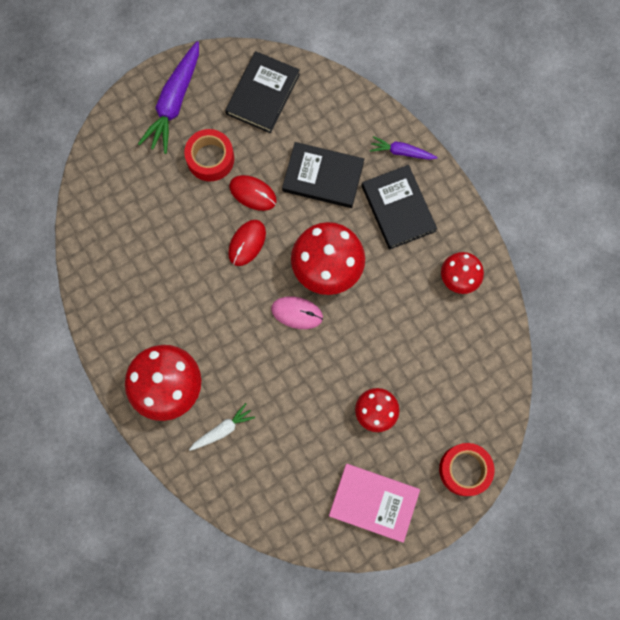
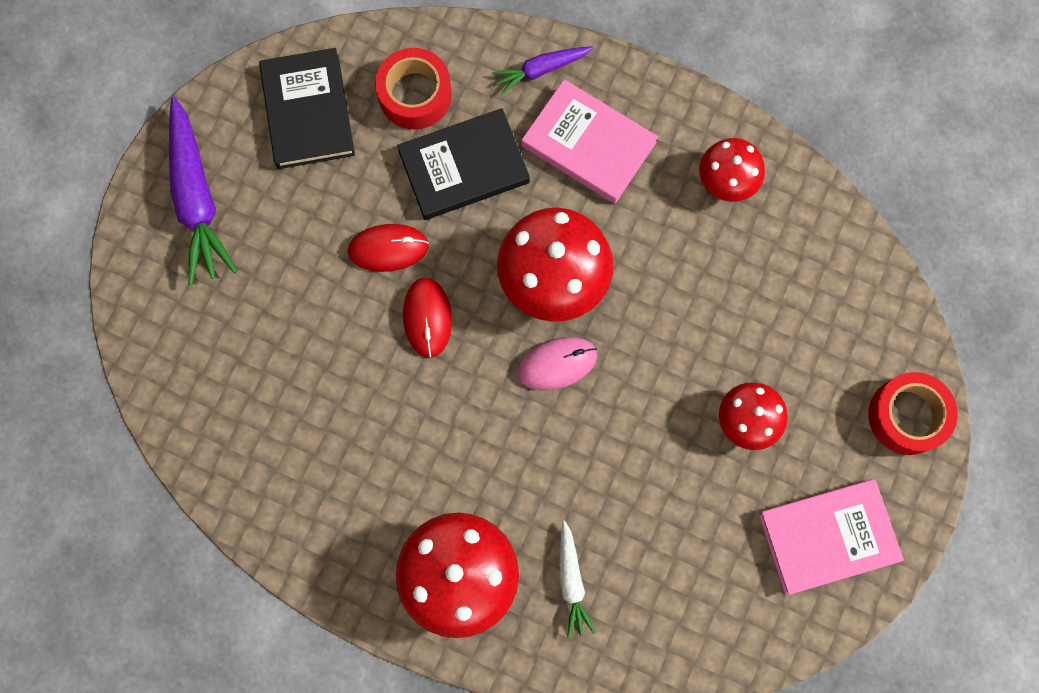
camera: 35 degrees left, 0 degrees up
red tape [184,129,234,182] -> red tape moved to [375,48,452,130]
white carrot [189,403,255,451] -> white carrot turned 150 degrees clockwise [560,521,595,638]
black book [362,165,437,250] -> pink book [522,79,658,204]

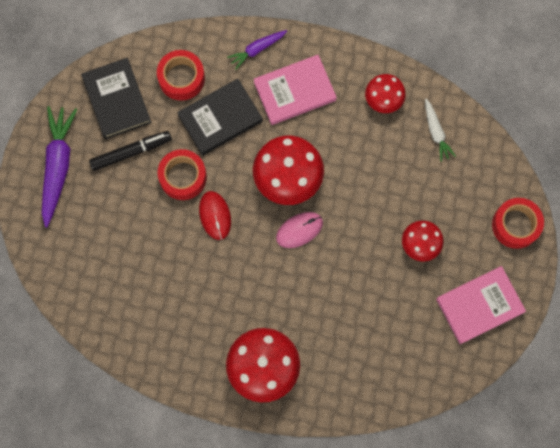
camera: 10 degrees left, 0 degrees up
purple carrot [169,97,238,285] -> purple carrot turned 150 degrees counterclockwise [42,106,77,227]
red mouse [348,224,429,272] -> red tape [158,149,207,200]
pink book [522,79,658,204] -> pink book turned 45 degrees counterclockwise [254,55,337,125]
white carrot [560,521,595,638] -> white carrot moved to [425,99,456,162]
none -> black marker [89,131,172,171]

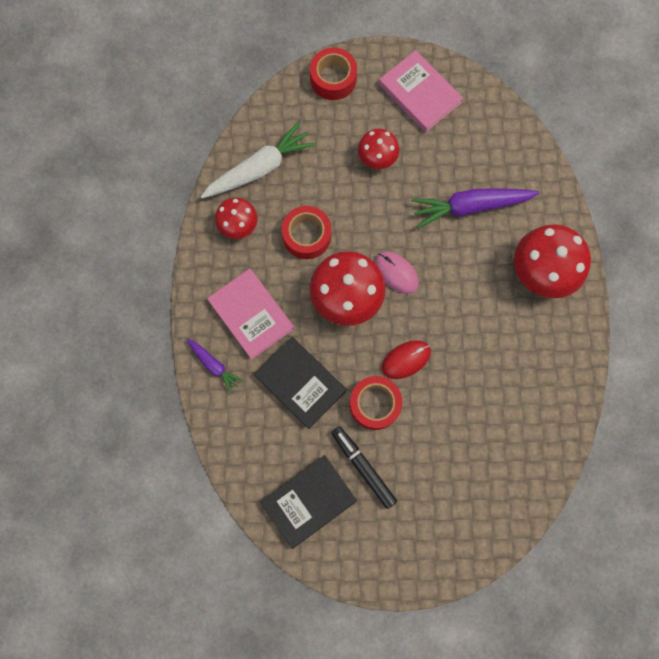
camera: 105 degrees left, 0 degrees up
purple carrot [42,106,77,227] -> purple carrot moved to [411,189,539,228]
red tape [157,50,205,101] -> red tape moved to [282,206,331,259]
white carrot [425,99,456,162] -> white carrot [200,121,316,198], size x1.84

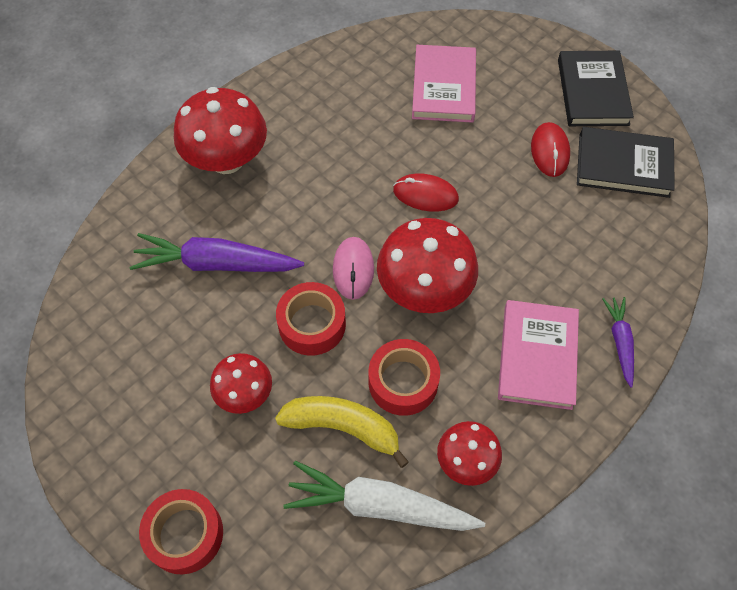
camera: 135 degrees left, 15 degrees down
black book [254,337,347,429] -> black book moved to [558,51,634,126]
black marker [331,426,397,509] -> red mouse [531,122,570,177]
red tape [350,376,403,430] -> red tape moved to [276,282,346,356]
pink book [379,50,463,132] -> pink book moved to [412,45,476,123]
purple carrot [411,189,539,228] -> purple carrot turned 150 degrees clockwise [130,233,304,272]
none -> yellow banana [275,396,409,468]

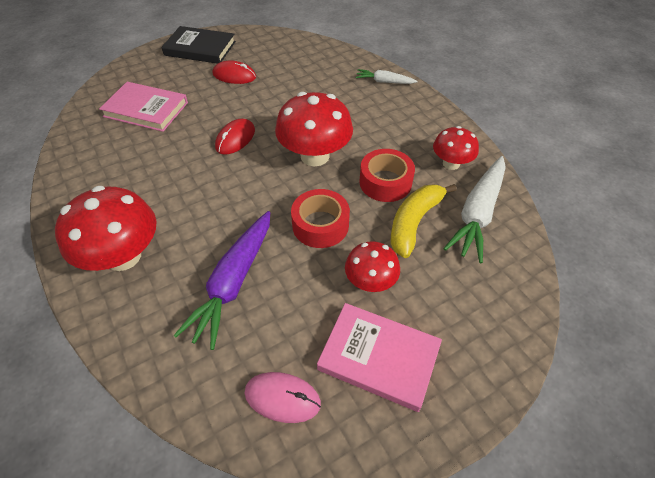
camera: 75 degrees left, 10 degrees down
red tape [139,489,223,574] -> none
pink mouse [333,237,374,300] -> pink mouse moved to [245,372,321,423]
pink book [498,300,579,410] -> pink book moved to [317,303,442,412]
black book [577,127,675,198] -> none
purple carrot [602,297,634,387] -> white carrot [355,69,418,84]

